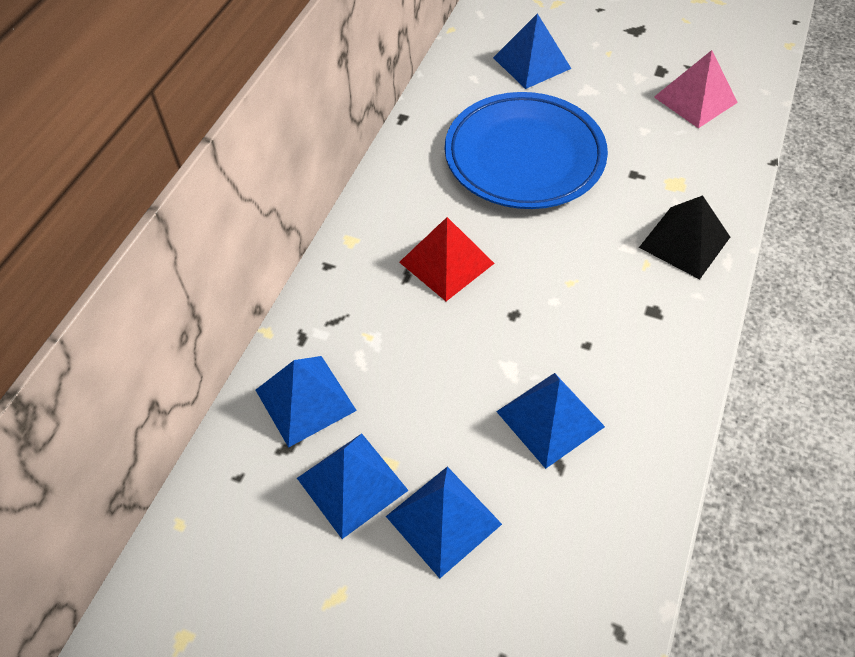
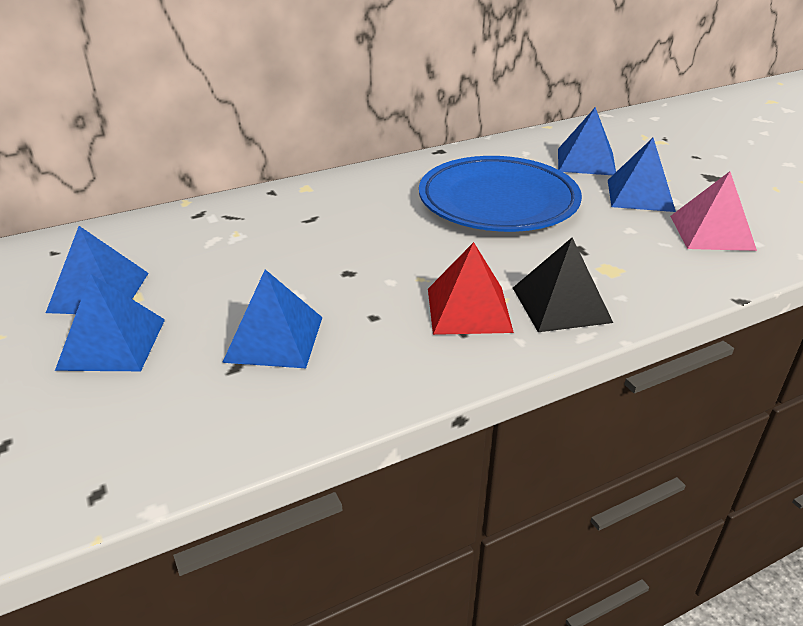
camera: 40 degrees right, 20 degrees down
blue pyramid [256,356,357,448] -> blue pyramid moved to [608,138,676,212]
red pyramid [399,217,495,301] -> red pyramid moved to [428,242,514,335]

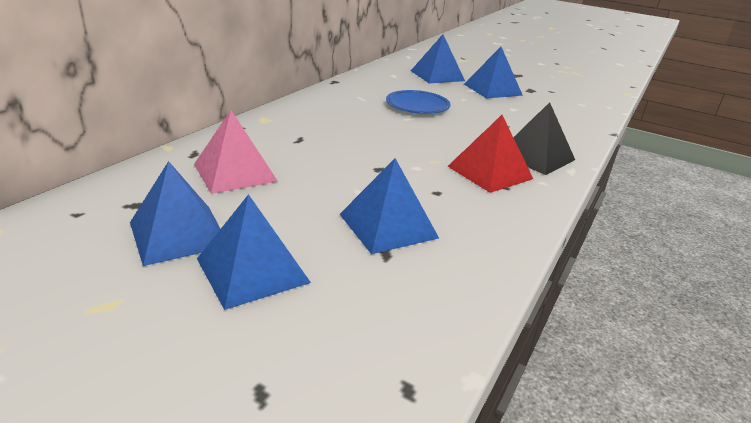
camera: 35 degrees left, 5 degrees down
blue plate [419,156,582,232] -> blue plate [386,90,451,114], size x0.52
pink pyramid [670,171,757,251] -> pink pyramid moved to [194,110,278,194]

